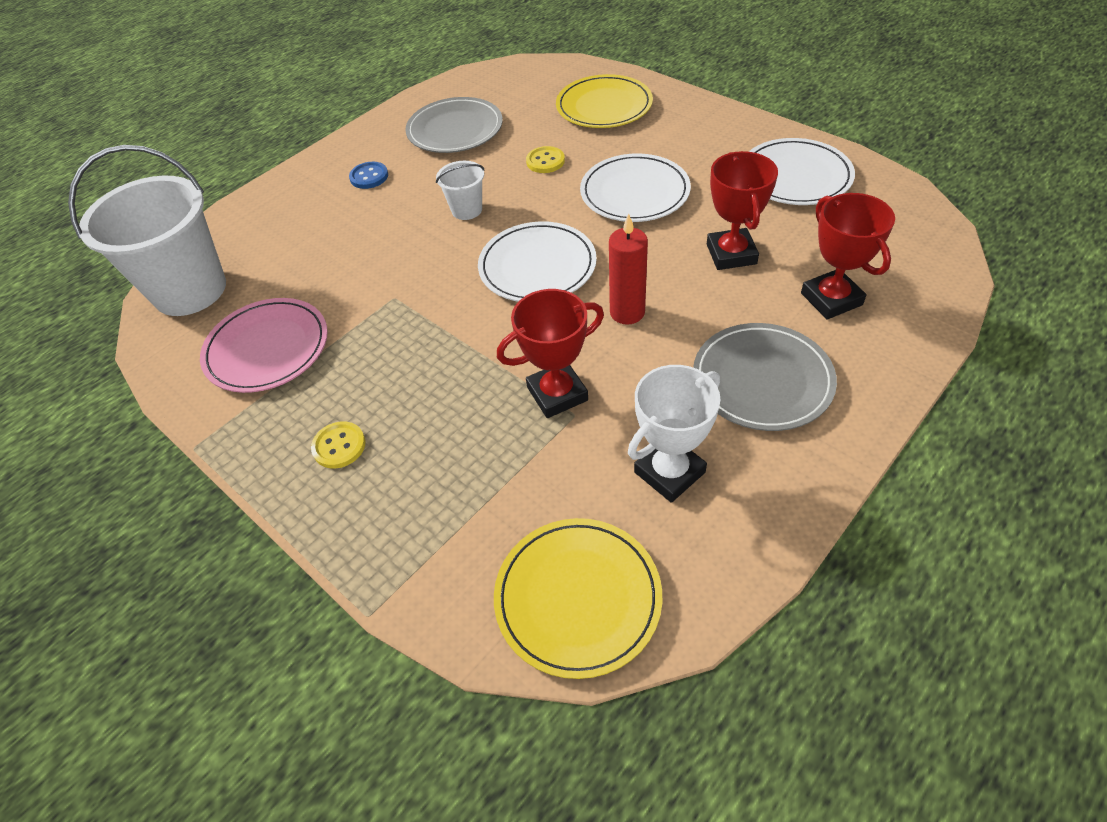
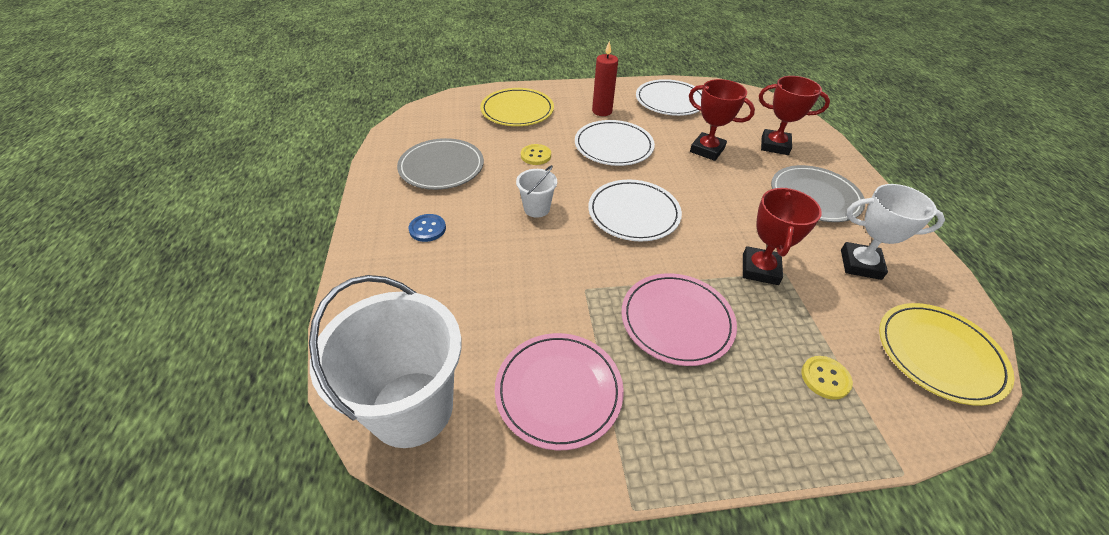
camera: 55 degrees left, 5 degrees down
yellow button [311,421,365,469] -> yellow button moved to [801,356,853,400]
red candle [609,213,648,325] -> red candle moved to [592,41,618,116]
white trophy [628,365,720,503] -> white trophy turned 75 degrees counterclockwise [841,184,945,280]
none -> pink plate [621,273,737,366]

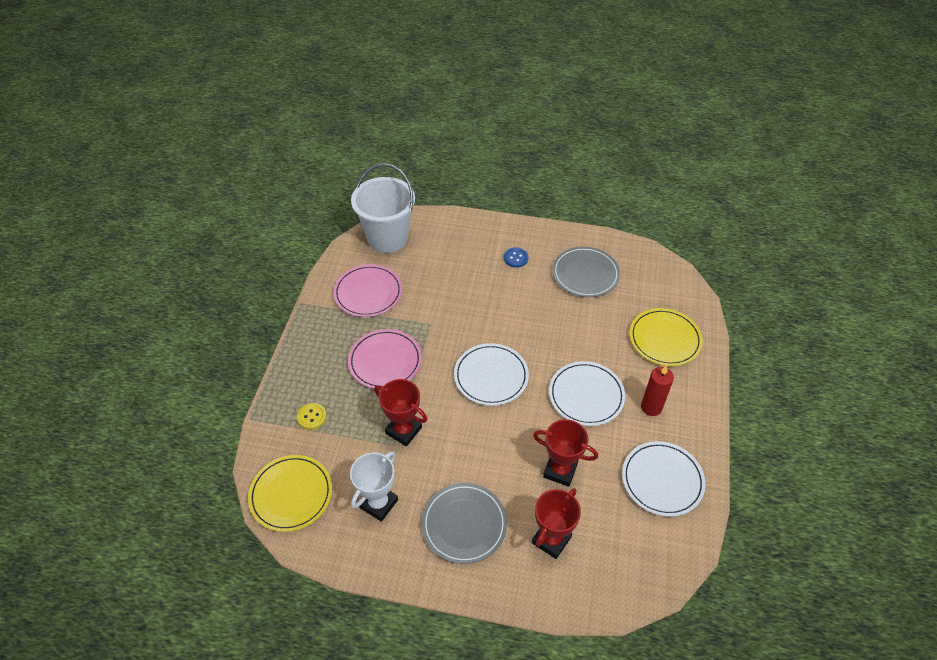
camera: 110 degrees right, 5 degrees up
white bucket [516,165,557,218] -> none
yellow button [521,144,551,165] -> none
red trophy [689,79,755,161] -> red trophy turned 60 degrees clockwise [533,419,598,487]

